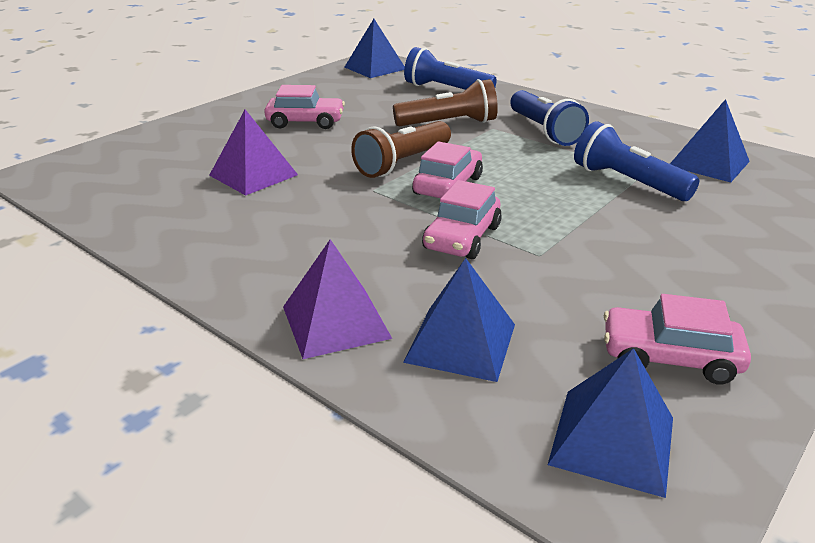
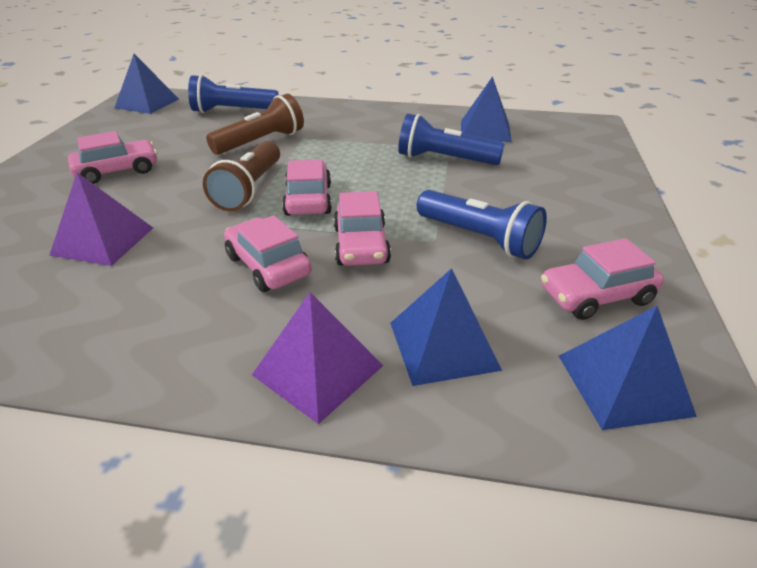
camera: 30 degrees left, 5 degrees up
blue flashlight [511,90,589,146] -> blue flashlight moved to [417,190,547,260]
none -> pink car [224,215,312,292]

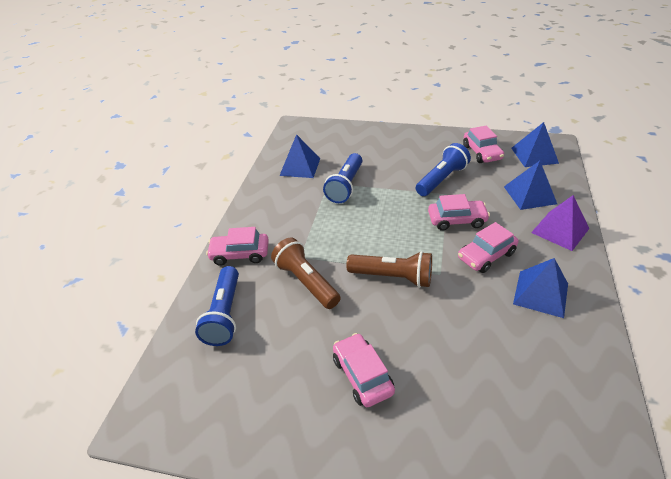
camera: 85 degrees left, 5 degrees up
purple pyramid [49,173,153,266] -> none
blue pyramid [114,54,179,114] -> blue pyramid moved to [513,258,568,318]
pink car [282,159,332,216] -> pink car moved to [206,227,269,266]

